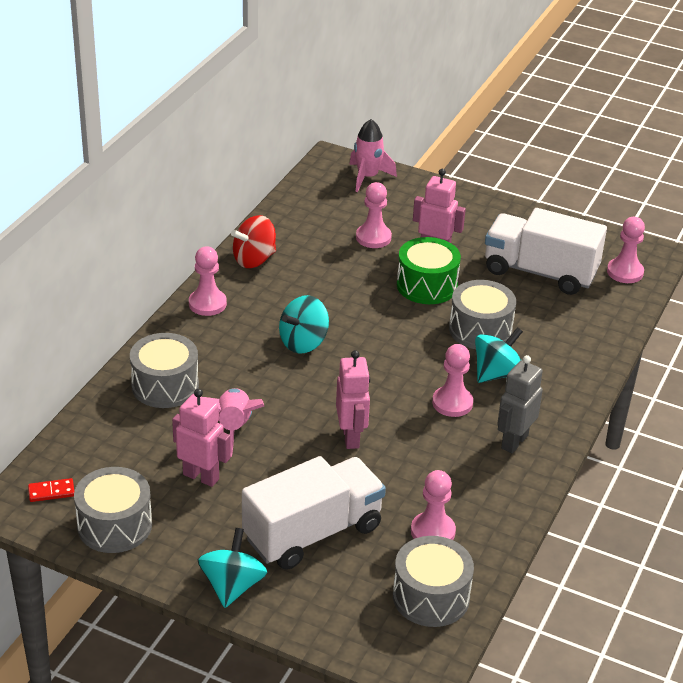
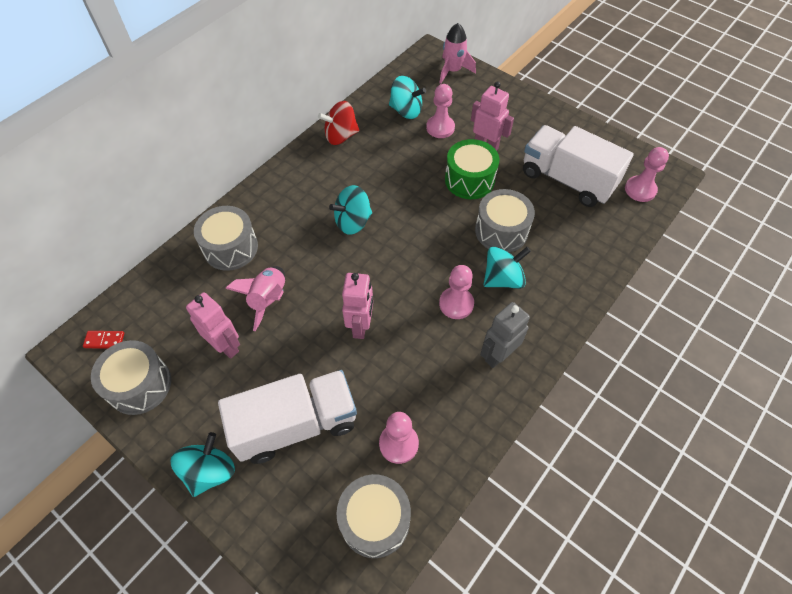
camera: 15 degrees right, 20 degrees up
pink pawn [189,246,227,316] -> none
none -> turquoise spinning top [389,76,426,119]

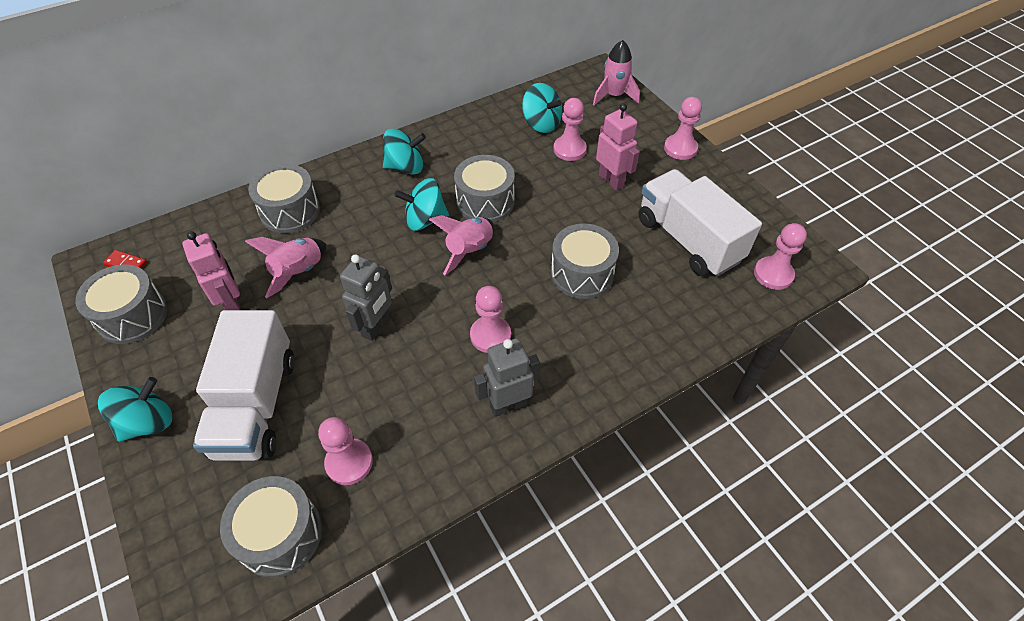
camera: 20 degrees right, 5 degrees down
white truck [218,370,357,464] -> white truck turned 90 degrees clockwise [193,310,295,461]
red spinning top [318,101,359,145] -> none
pink robot [342,273,373,339] -> grey robot [340,254,392,341]
green drum [445,139,499,199] -> none
turquoise spinning top [483,247,531,289] -> turquoise spinning top moved to [382,129,426,175]
none -> pink rocket [428,215,495,275]
none -> grey drum [454,155,515,222]
none -> pink pawn [664,97,702,160]

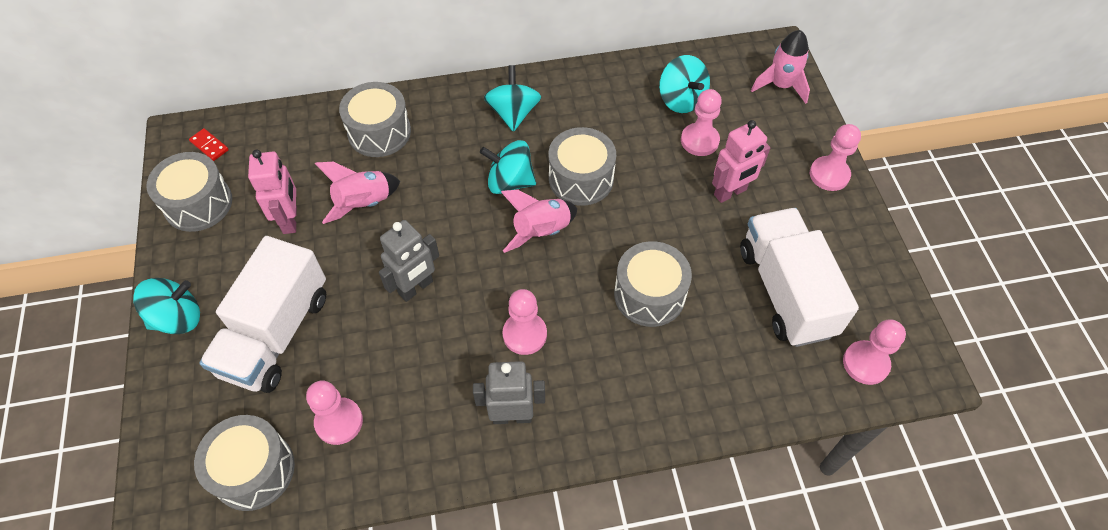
camera: 20 degrees right, 5 degrees up
turquoise spinning top [382,129,426,175] -> turquoise spinning top turned 105 degrees counterclockwise [484,65,541,132]
pink robot [596,103,640,191] -> pink robot turned 75 degrees clockwise [712,120,770,203]

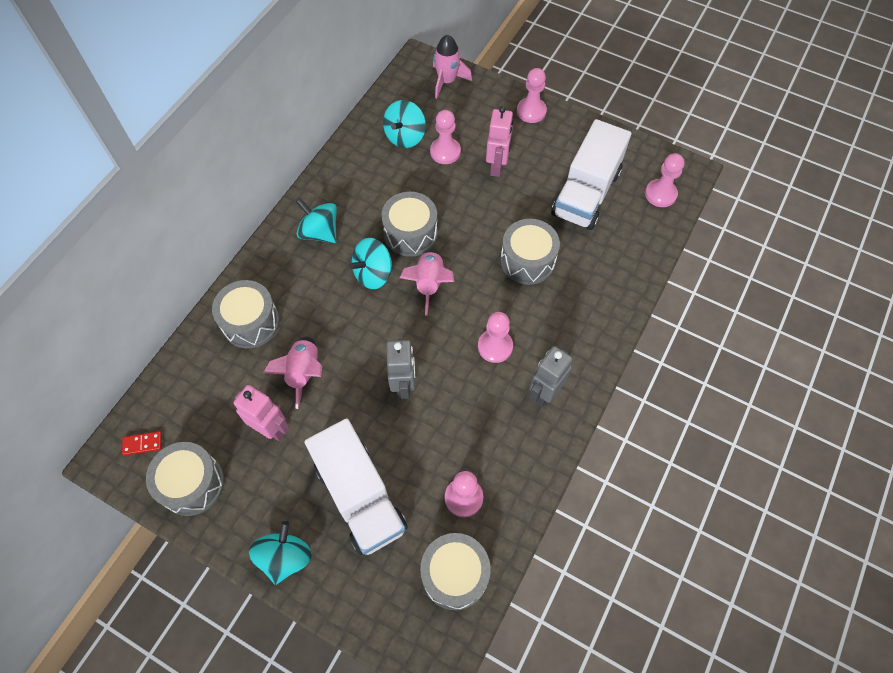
camera: 50 degrees left, 5 degrees up
turquoise spinning top [659,55,710,113] -> turquoise spinning top turned 105 degrees clockwise [383,100,426,148]
white truck [740,208,859,347] -> white truck turned 90 degrees counterclockwise [551,119,631,230]

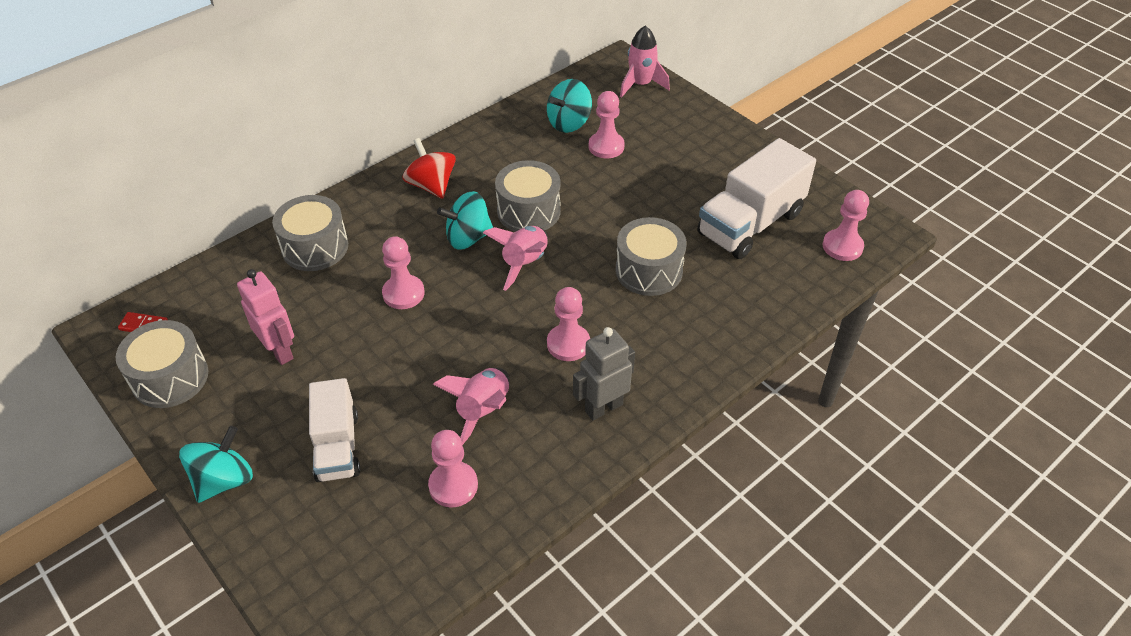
camera: 20 degrees right, 15 degrees down
pink rocket [263,336,322,409] -> pink rocket moved to [433,368,510,445]
turquoise spinning top [296,198,337,243] -> red spinning top [402,138,456,199]
white truck [304,418,408,555] -> white truck [309,378,360,482], size x0.65
grey robot [386,339,415,399] -> none
grey drum [420,533,491,610] -> none
pink robot [486,106,513,177] -> none
pink pawn [517,68,547,123] -> pink pawn moved to [382,236,425,309]

